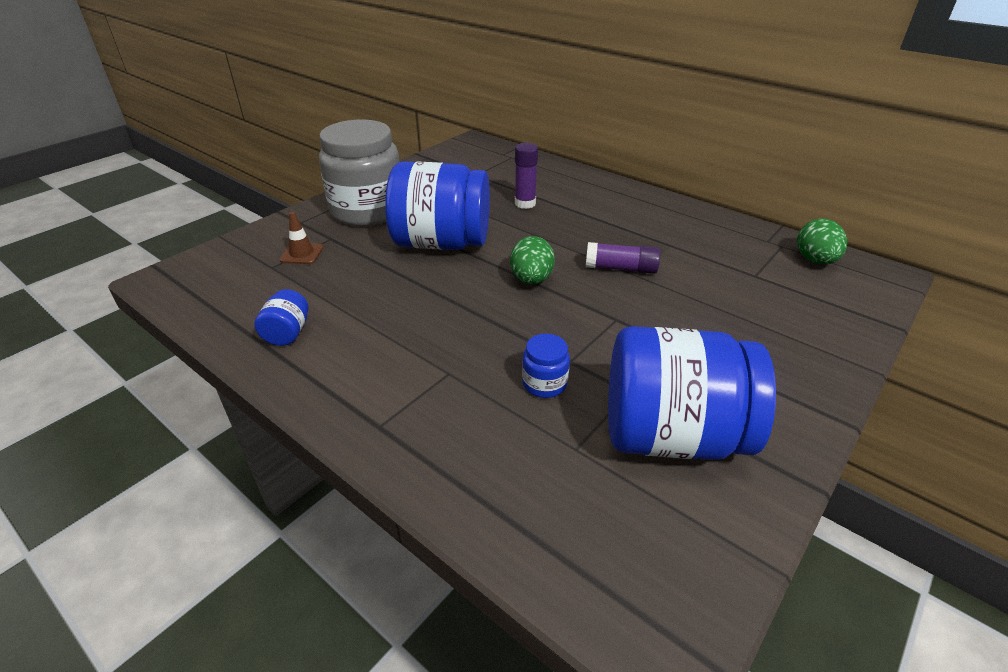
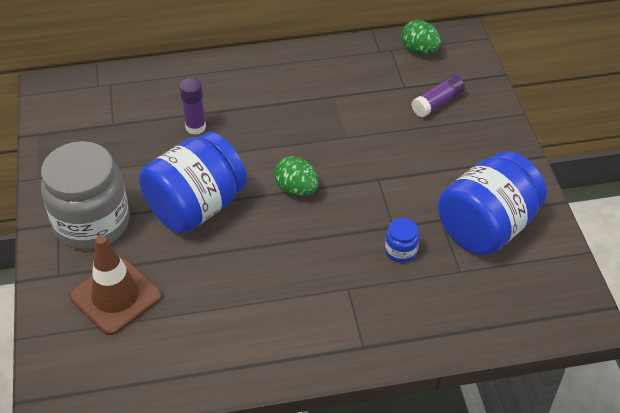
camera: 50 degrees left, 10 degrees up
blue jar [254,289,308,346] -> none
brown traffic cone [280,212,324,264] -> brown traffic cone [70,235,162,335], size x2.03
purple glue stick [586,242,660,274] -> purple glue stick moved to [411,75,465,118]

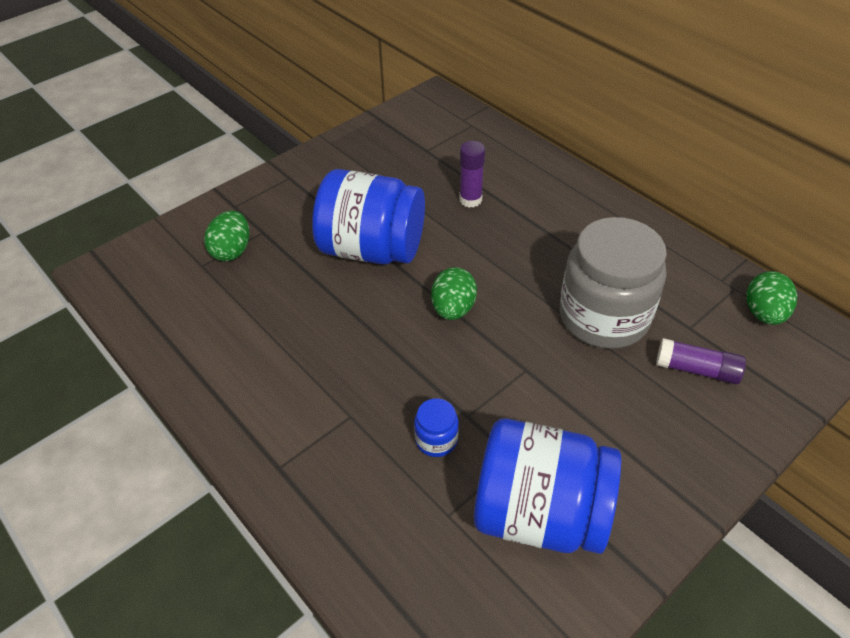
camera: 60 degrees right, 0 degrees up
grey jar [41,141,130,250] -> grey jar moved to [560,217,667,349]
brown traffic cone [70,235,162,335] -> green egg [204,211,249,261]

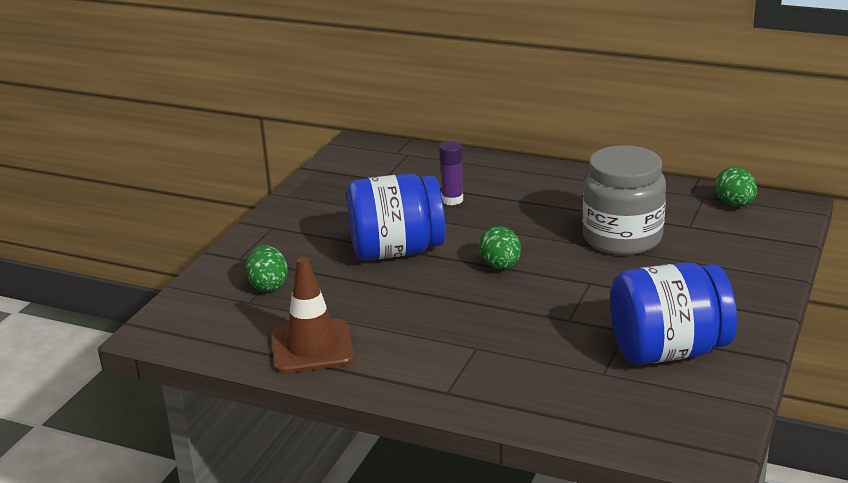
camera: 25 degrees left, 20 degrees down
blue jar [414,398,459,457] -> none
purple glue stick [656,338,746,384] -> none
none -> brown traffic cone [271,257,354,374]

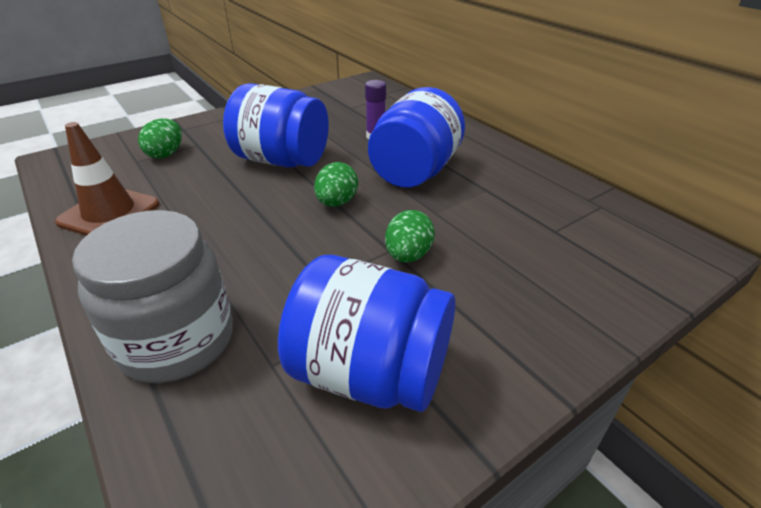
camera: 30 degrees right, 10 degrees up
grey jar [582,145,666,255] -> grey jar moved to [72,210,233,383]
green egg [715,167,757,207] -> green egg moved to [385,210,435,262]
none -> blue jar [368,87,465,187]

